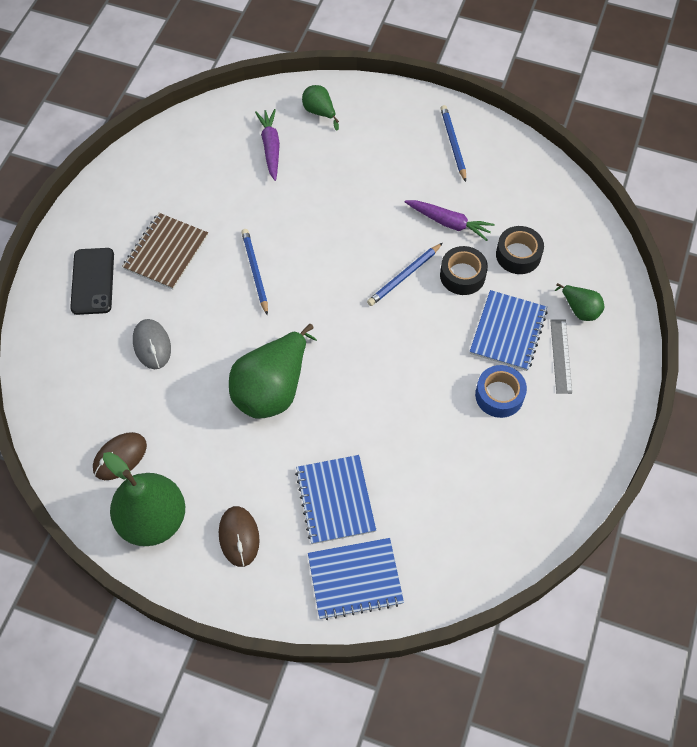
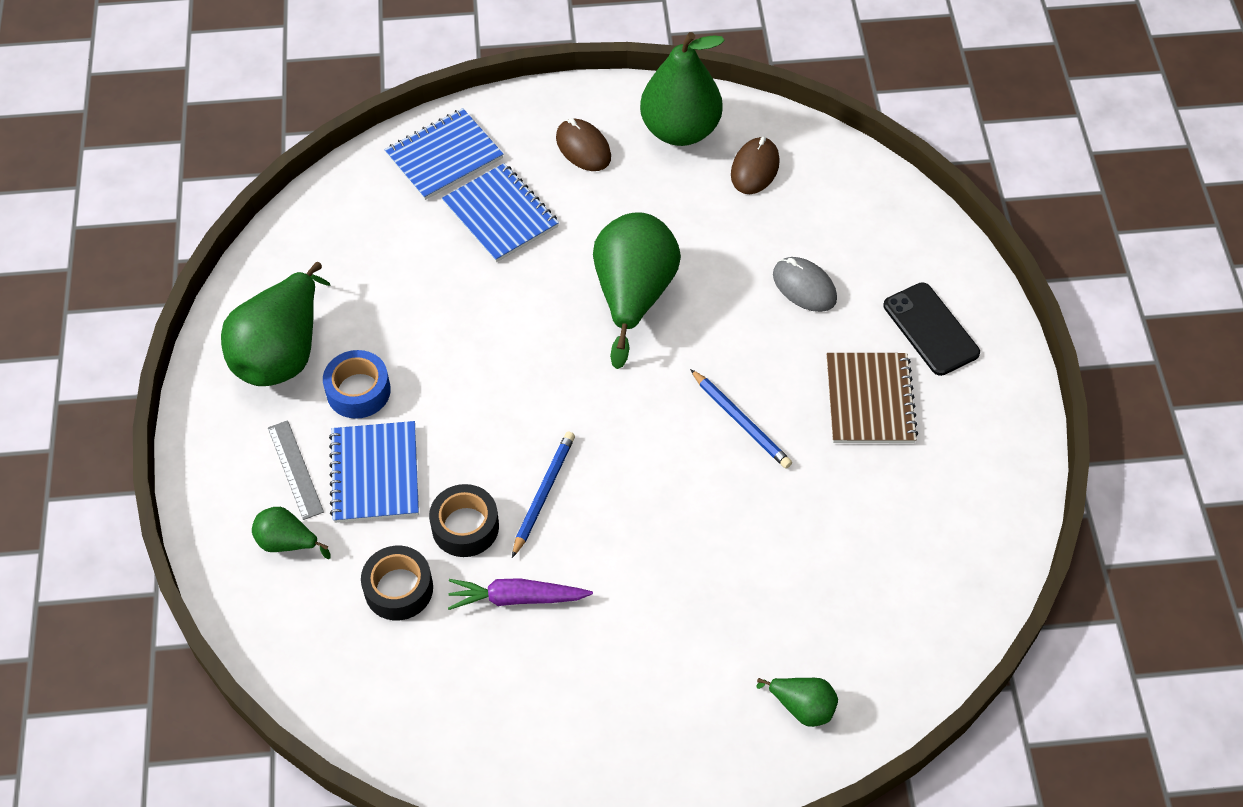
camera: 155 degrees right, 5 degrees down
purple carrot [255,109,280,181] -> none
blue pencil [440,105,466,182] -> none
none -> green pear [221,262,331,386]

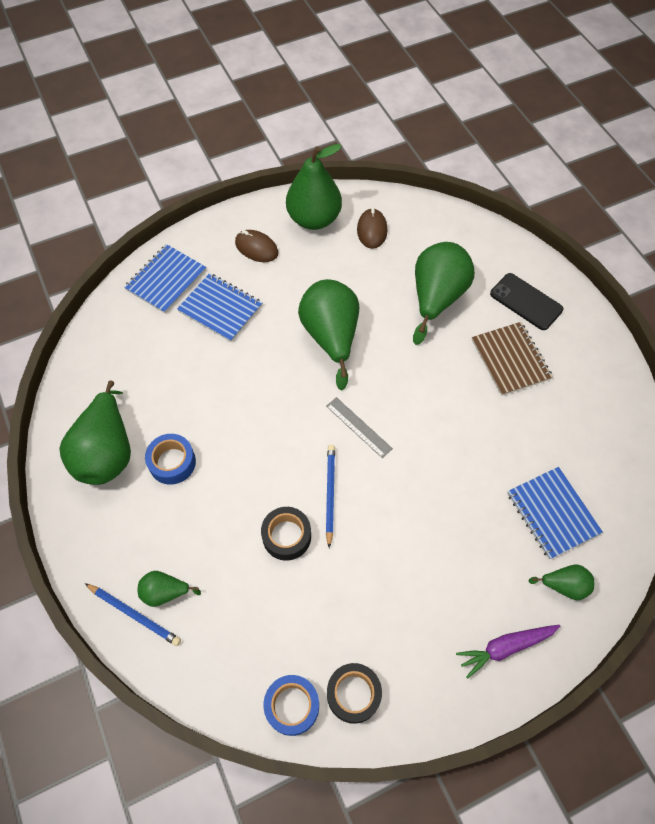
camera: 20 degrees left, 5 degrees up
grey ruler [268,420,324,520] -> grey ruler moved to [326,397,393,458]
blue notebook [329,421,419,523] -> blue notebook moved to [507,467,603,559]
black tape [361,546,433,620] -> black tape moved to [327,663,382,724]
purple carrot [448,578,593,610] -> purple carrot moved to [456,625,560,679]
blue pencil [690,369,792,469] -> blue pencil moved to [85,583,181,646]
grey mouse [773,257,837,312] -> green pear [413,242,475,345]
none -> blue tape [263,675,319,736]

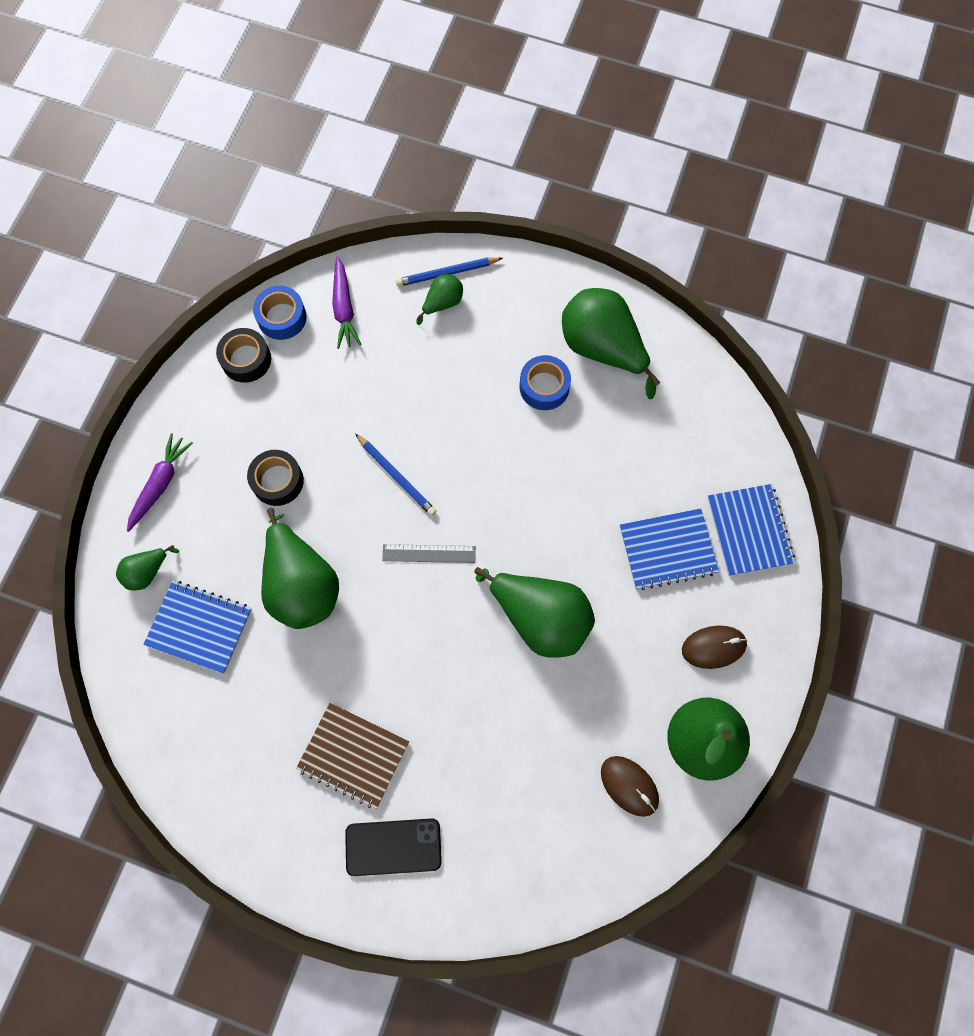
camera: 135 degrees right, 10 degrees up
black tape [261,507,311,561] -> black tape moved to [247,450,304,506]
green pear [413,242,475,345] -> green pear moved to [261,508,339,629]
none -> purple carrot [332,256,362,349]

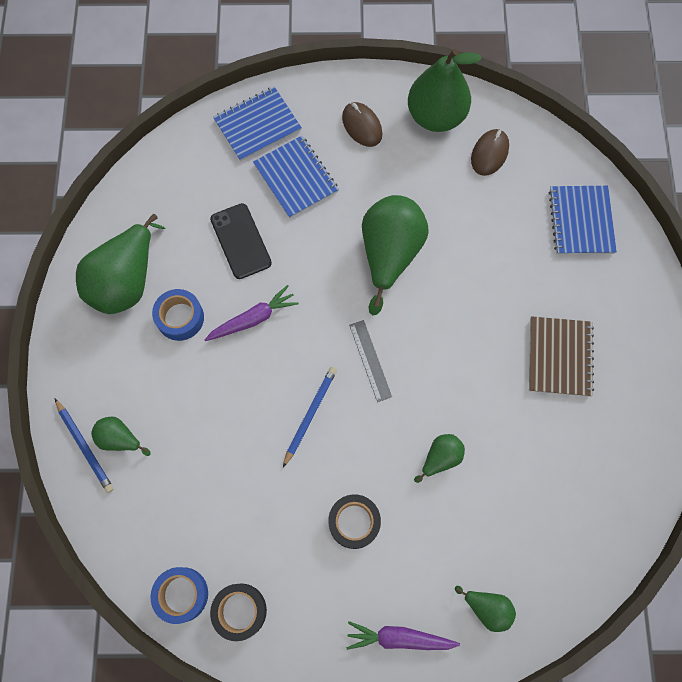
camera: 110 degrees left, 0 degrees up
blue notebook [143,581,252,674] -> blue notebook moved to [549,186,617,255]
green pear [261,508,339,629] -> green pear [414,434,465,483], size x0.48
purple carrot [332,256,362,349] -> purple carrot moved to [204,285,299,341]
black phone [345,818,442,876] -> black phone moved to [210,203,272,279]

